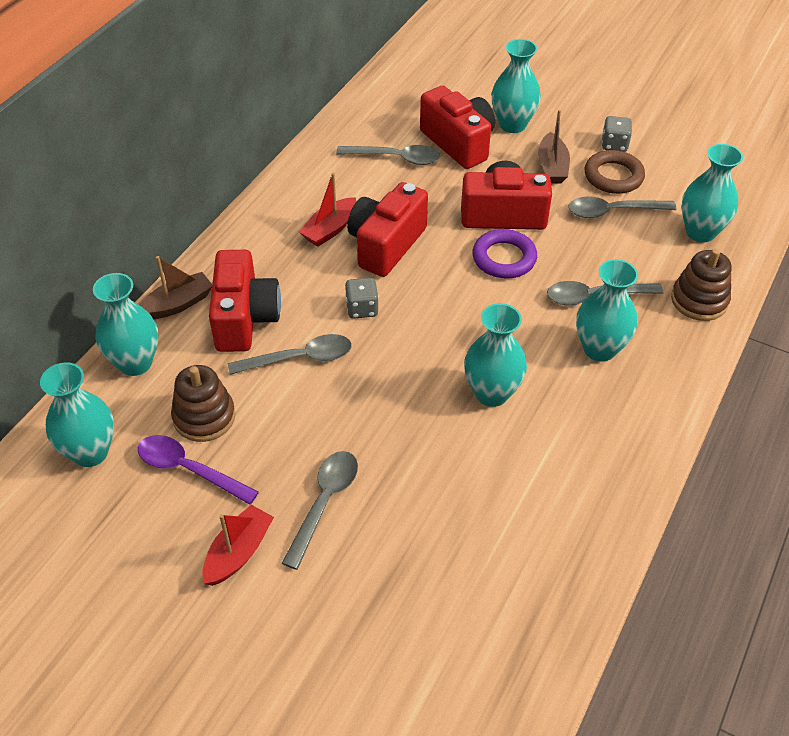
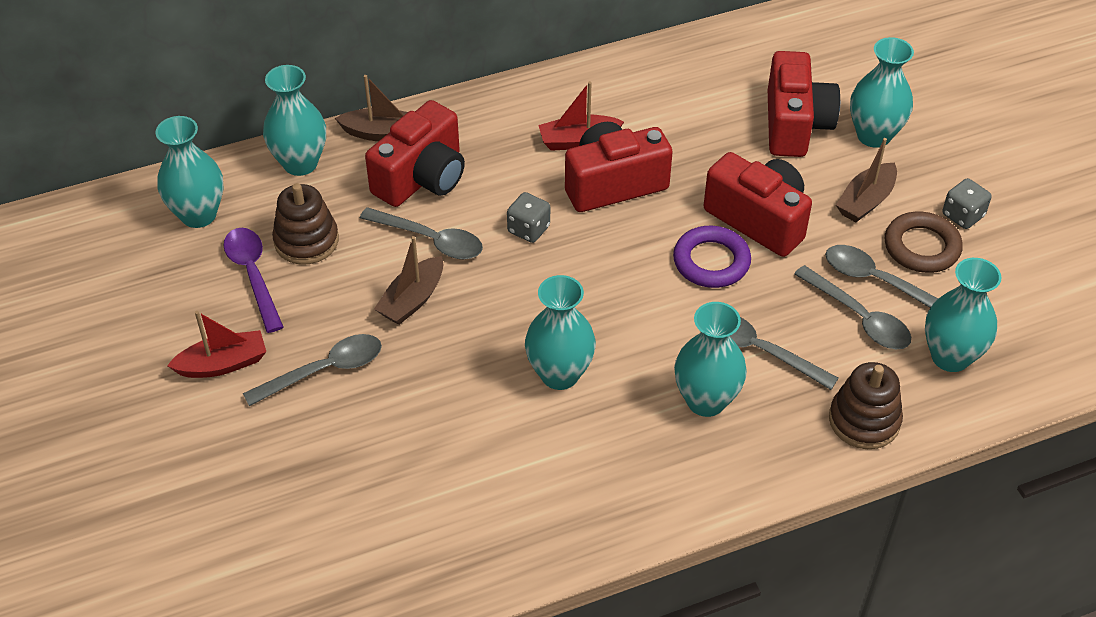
camera: 40 degrees right, 0 degrees up
grey spoon [336,145,440,165] -> grey spoon moved to [794,265,911,349]
none -> brown boat [374,236,443,325]

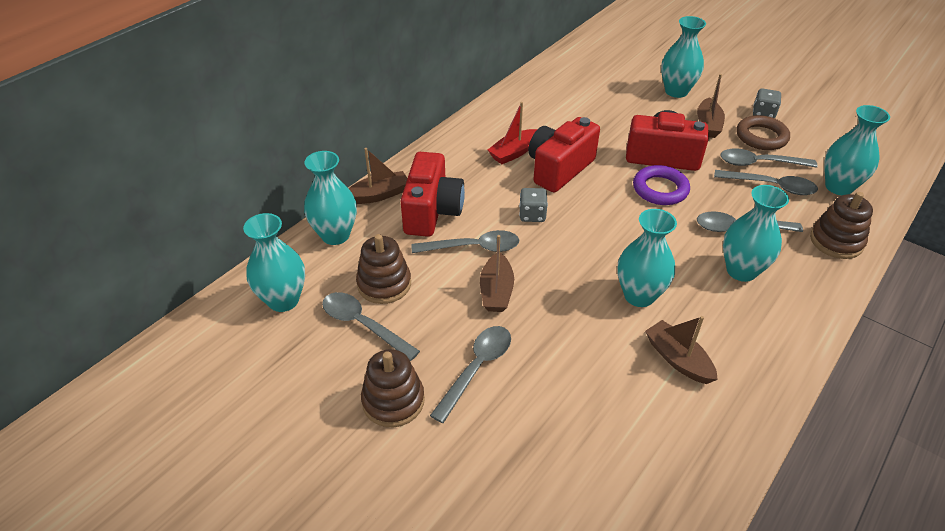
camera: 30 degrees left, 5 degrees down
red boat [167,311,266,378] -> brown stacking toy [361,349,425,427]
purple spoon [224,228,283,333] -> grey spoon [322,292,420,361]
red camera [768,51,840,157] -> none
none -> brown boat [645,316,718,384]

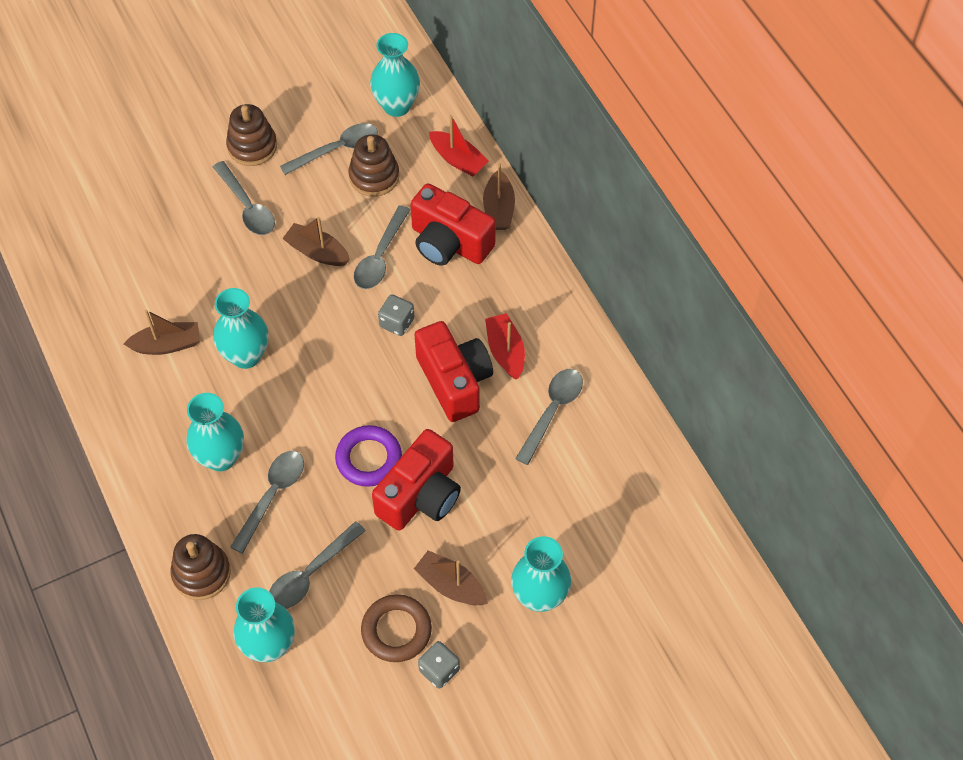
camera: 115 degrees right, 15 degrees up
turquoise vase [304,151,357,245] -> red boat [429,115,489,176]
grey spoon [721,148,818,168] -> grey spoon moved to [515,369,583,465]

